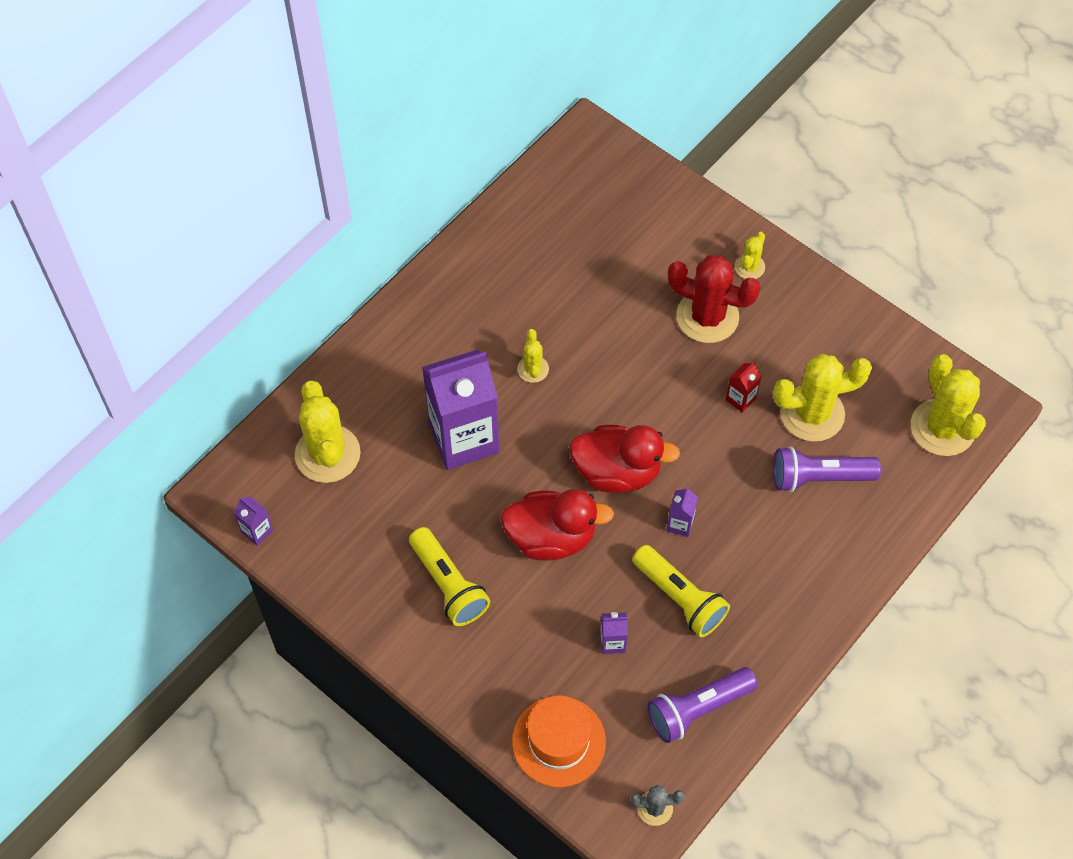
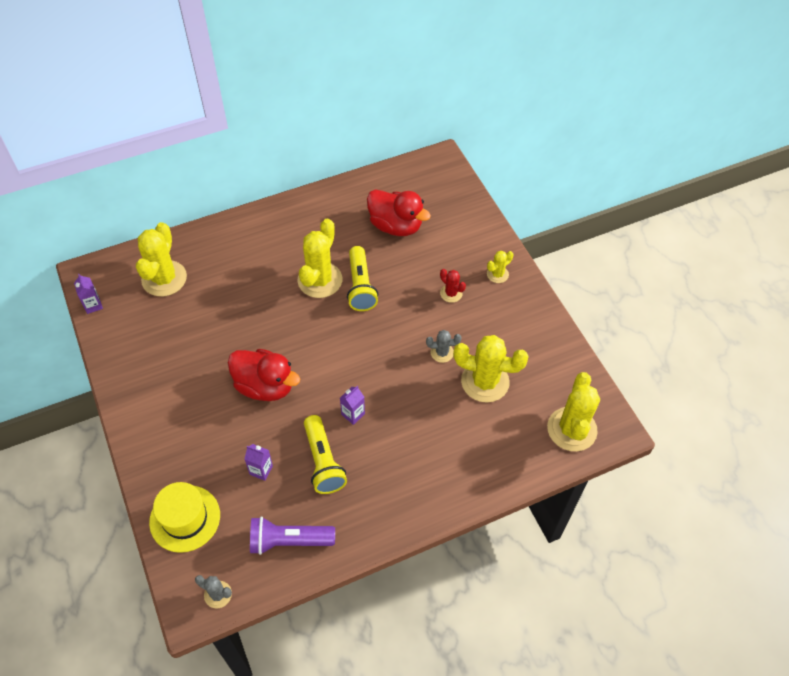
camera: 25 degrees right, 5 degrees down
yellow flashlight [409,527,490,626] -> yellow flashlight moved to [347,246,378,311]
purple carton [422,349,499,470] -> none
orange hat [512,695,606,787] -> yellow hat [149,482,220,553]
yellow cactus [517,329,549,383] -> yellow cactus [298,218,342,298], size x2.01
red duck [569,425,680,493] -> red duck moved to [367,189,431,236]
red cactus [668,255,761,343] -> red cactus [440,269,466,303], size x0.50
red carton [726,362,762,413] -> grey cactus [426,330,461,363]
purple flashlight [773,446,881,492] -> none

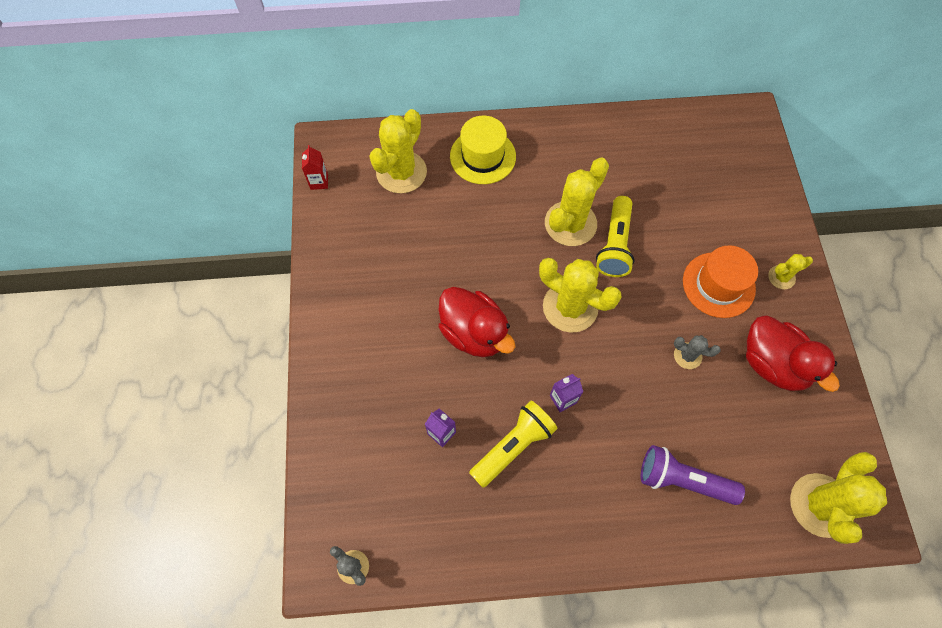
camera: 20 degrees right, 10 degrees up
purple carton [74,274,103,314] -> red carton [302,145,328,190]
yellow hat [149,482,220,553] -> yellow hat moved to [450,116,516,184]
purple flashlight [250,516,335,555] -> purple flashlight moved to [641,445,745,505]
yellow flashlight [304,415,347,494] -> yellow flashlight turned 135 degrees counterclockwise [469,401,558,488]
red duck [367,189,431,236] -> red duck moved to [746,316,840,392]
red cactus [440,269,466,303] -> orange hat [683,245,758,318]
yellow cactus [453,335,529,402] -> yellow cactus moved to [539,258,622,333]

